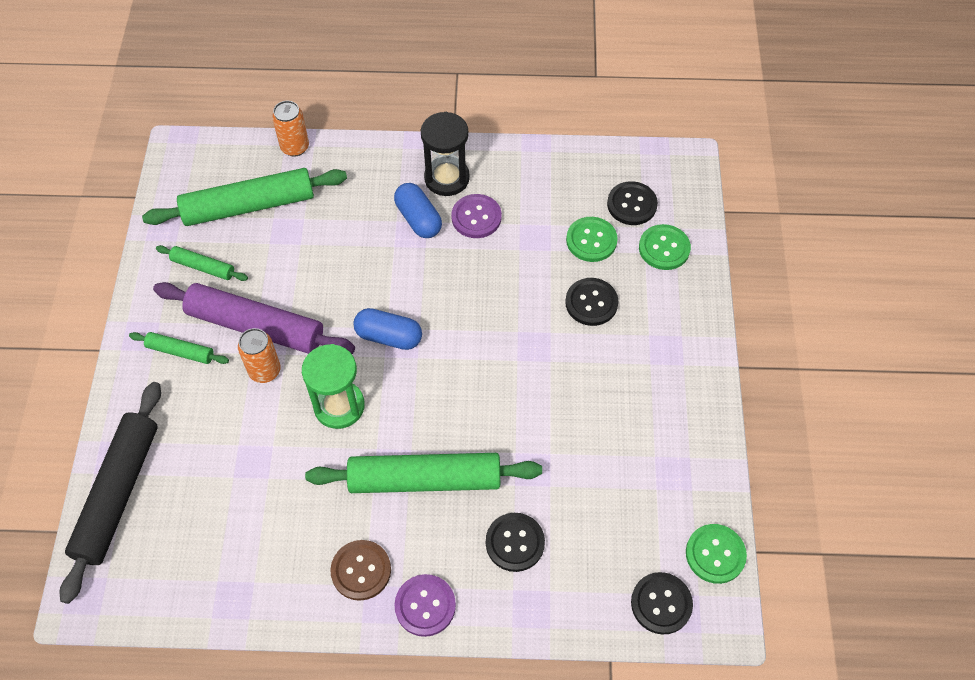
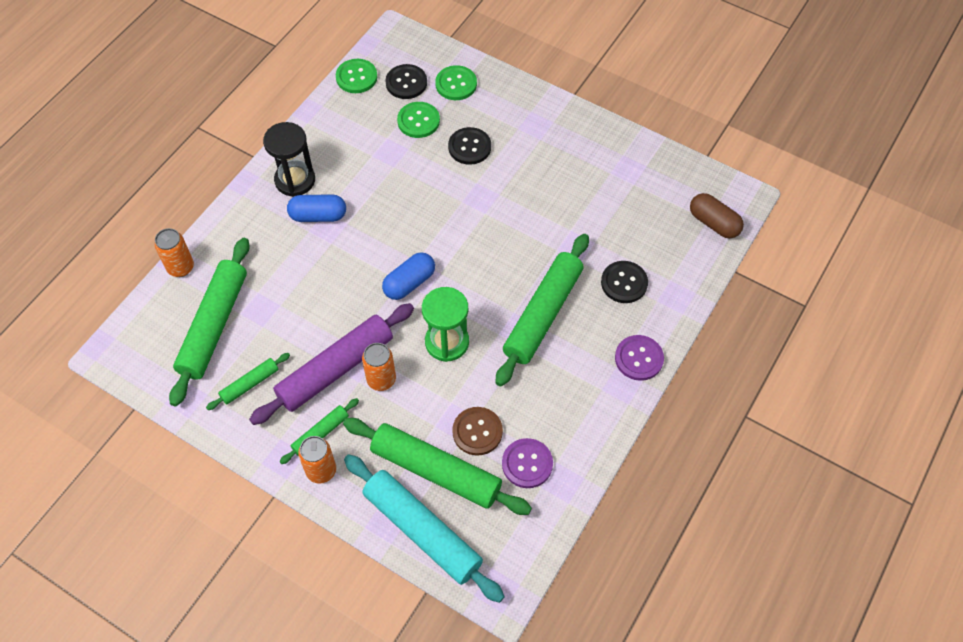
camera: 60 degrees left, 0 degrees up
black rolling pin [60,382,161,604] -> turquoise rolling pin [344,454,505,603]
brown button [330,540,391,601] -> brown button moved to [452,407,503,456]
purple button [451,194,502,238] -> purple button moved to [502,438,553,488]
black button [631,572,693,634] -> brown capsule [690,193,744,238]
green button [686,524,747,584] -> green button moved to [336,59,377,93]
none -> orange can [298,436,336,484]
none -> green rolling pin [343,418,532,515]

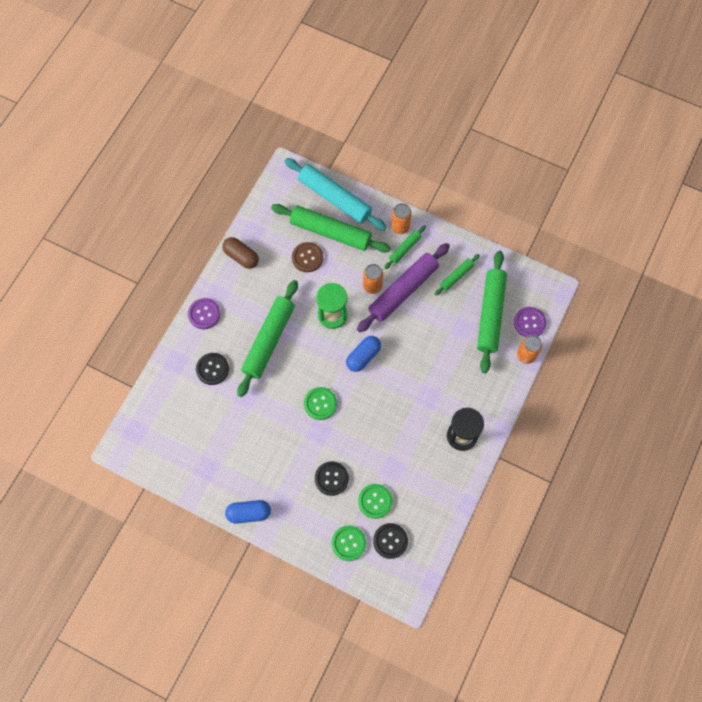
camera: 175 degrees right, 10 degrees up
blue capsule [287,194,346,222] -> blue capsule moved to [225,500,271,524]
green button [336,59,377,93] -> green button moved to [304,387,337,420]
purple button [502,438,553,488] -> purple button moved to [514,307,546,337]
brown capsule [690,193,744,238] -> brown capsule moved to [222,237,259,269]

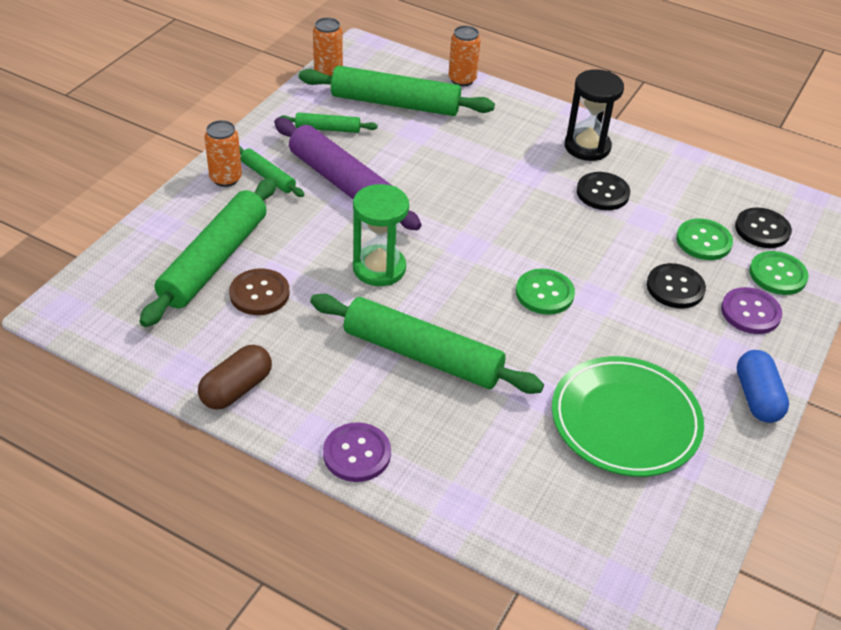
camera: 90 degrees left, 25 degrees down
black button [196,353,229,385] -> black button moved to [577,172,630,210]
turquoise rolling pin [285,158,386,230] -> none
blue capsule [346,336,381,372] -> none
orange can [363,264,383,294] -> orange can moved to [313,18,343,76]
green rolling pin [435,254,480,295] -> green rolling pin turned 45 degrees counterclockwise [278,113,378,133]
purple button [514,307,546,337] -> purple button moved to [721,287,782,334]
none -> green plate [552,356,704,477]

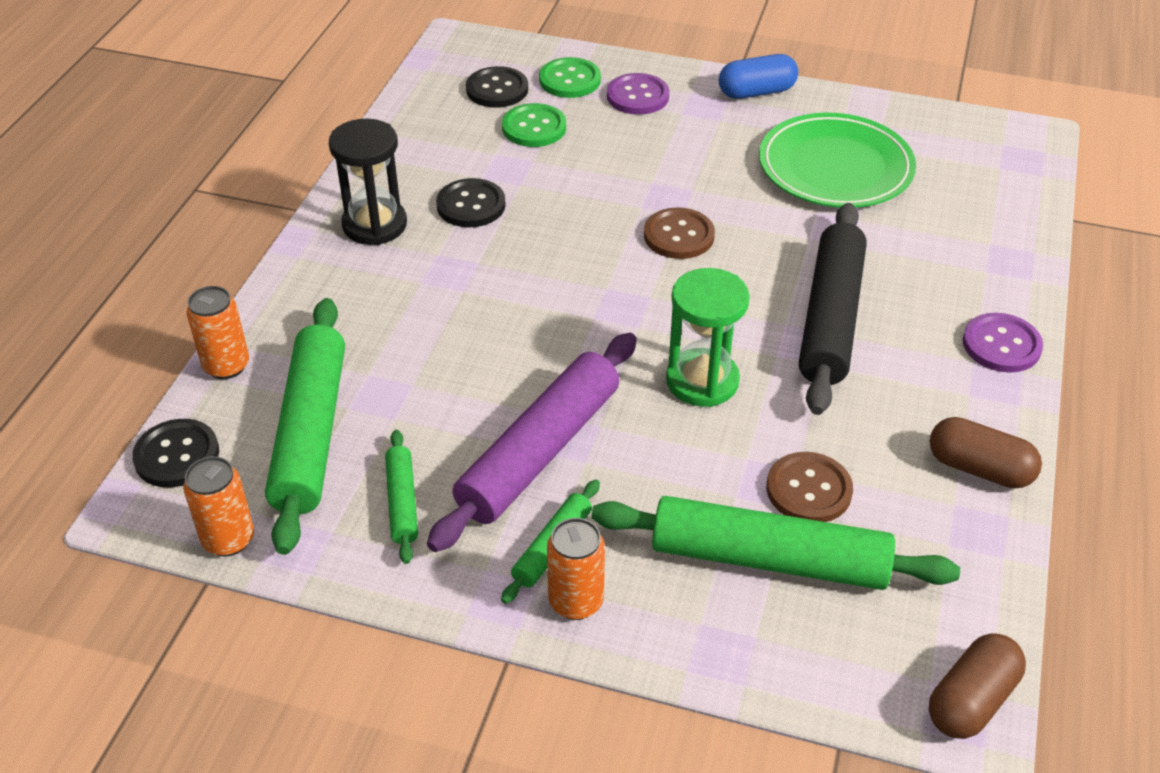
camera: 100 degrees left, 0 degrees up
green rolling pin [310,294,544,394] -> black rolling pin [799,203,867,415]
green button [516,269,575,315] -> brown button [644,207,715,259]
black button [647,263,706,308] -> black button moved to [132,419,219,487]
none -> brown capsule [929,633,1026,739]

